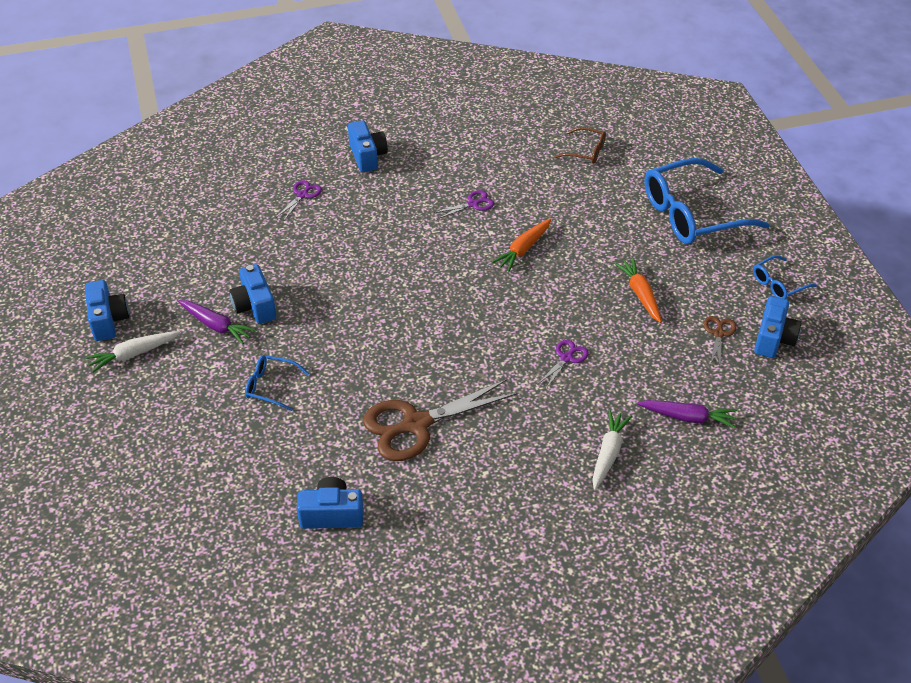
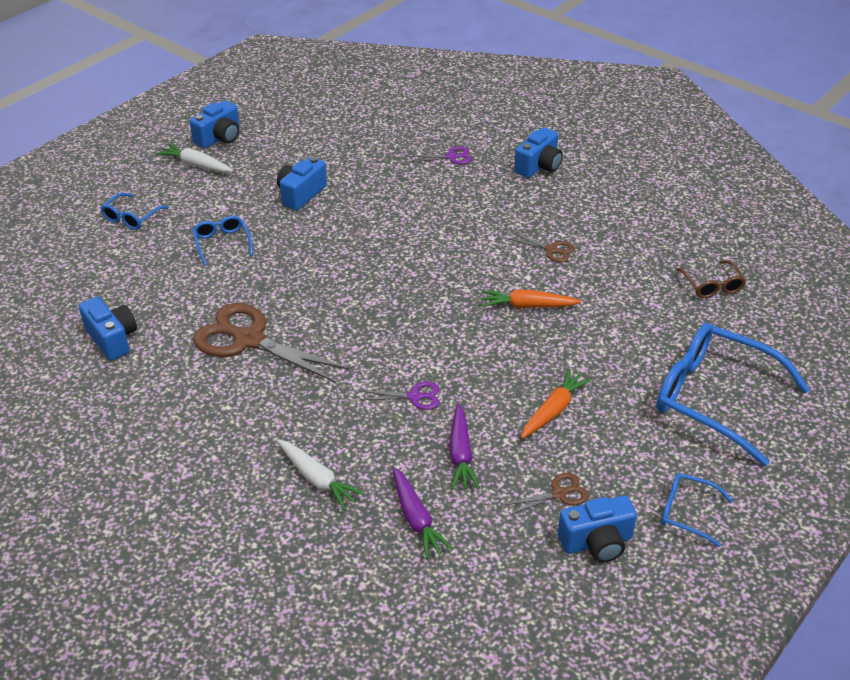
camera: 55 degrees right, 5 degrees down
purple carrot [178,300,257,344] -> purple carrot moved to [449,403,480,490]
purple scissors [434,190,494,219] -> brown scissors [507,232,575,263]
white carrot [592,410,632,490] -> white carrot turned 60 degrees clockwise [277,439,365,510]
none -> blue glasses [101,193,168,230]

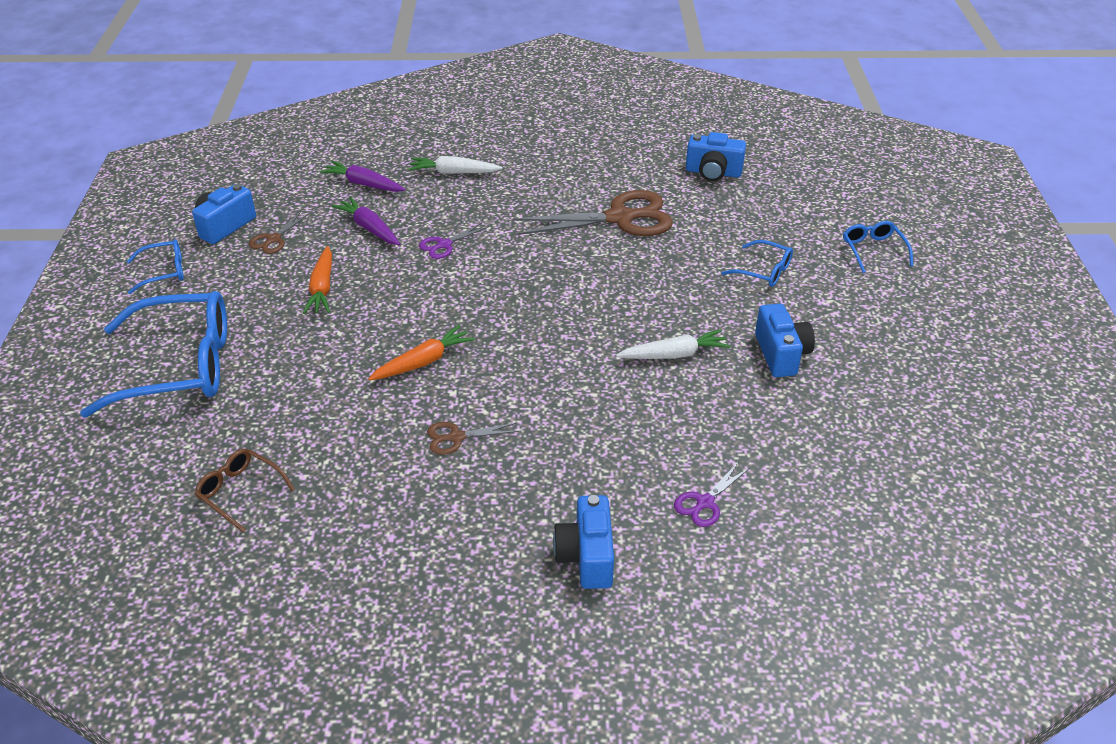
camera: 140 degrees right, 0 degrees up
white carrot [156,144,233,172] -> white carrot moved to [616,329,731,359]
blue camera [190,100,240,149] -> none

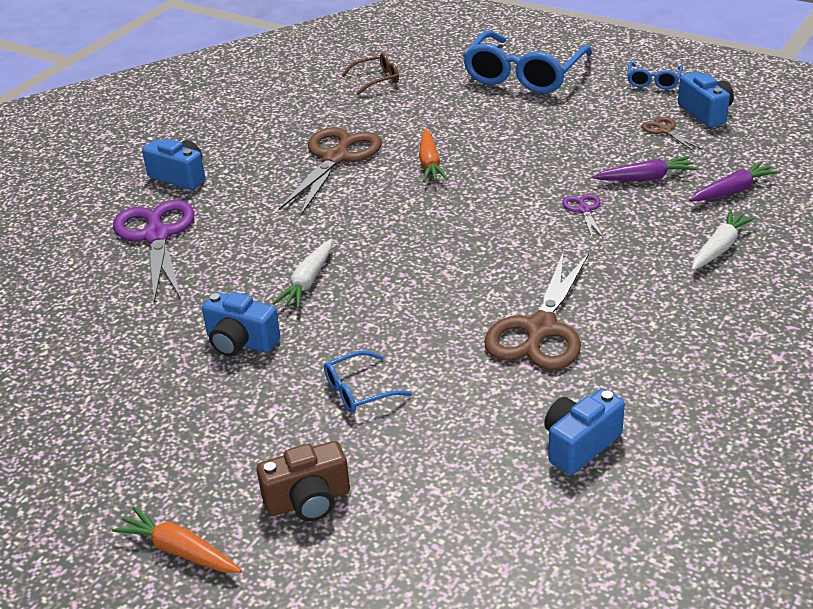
camera: 125 degrees right, 5 degrees down
orange carrot [303,246,332,314] -> orange carrot moved to [112,507,242,573]
brown scissors [427,422,519,455] -> brown scissors [279,127,382,215], size x2.16
purple scissors [674,463,749,527] -> purple scissors [113,200,195,303], size x2.16
blue glasses [843,221,913,273] -> brown camera [257,441,350,521]

